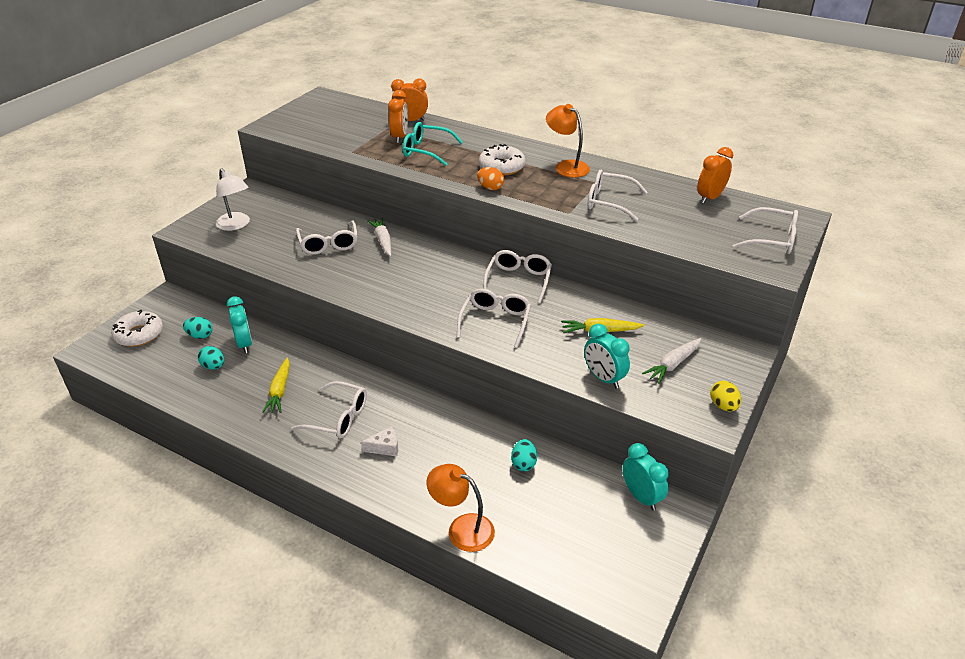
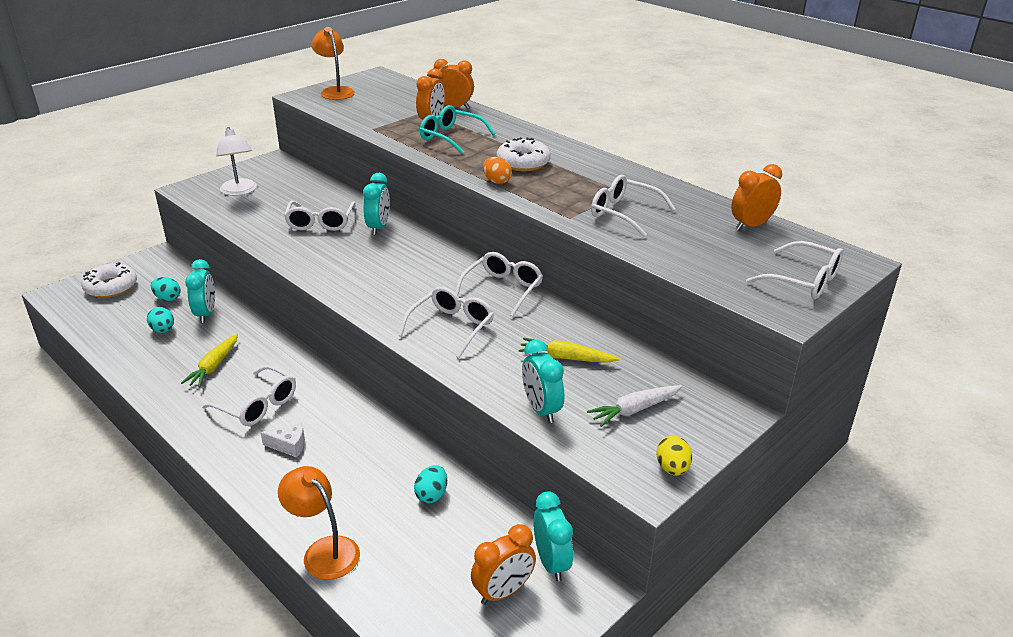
camera: 15 degrees right, 5 degrees down
white carrot [367,218,392,257] -> turquoise clock [363,173,390,235]
orange lamp [546,104,590,178] -> orange lamp moved to [311,27,355,100]
none -> orange clock [471,524,536,605]

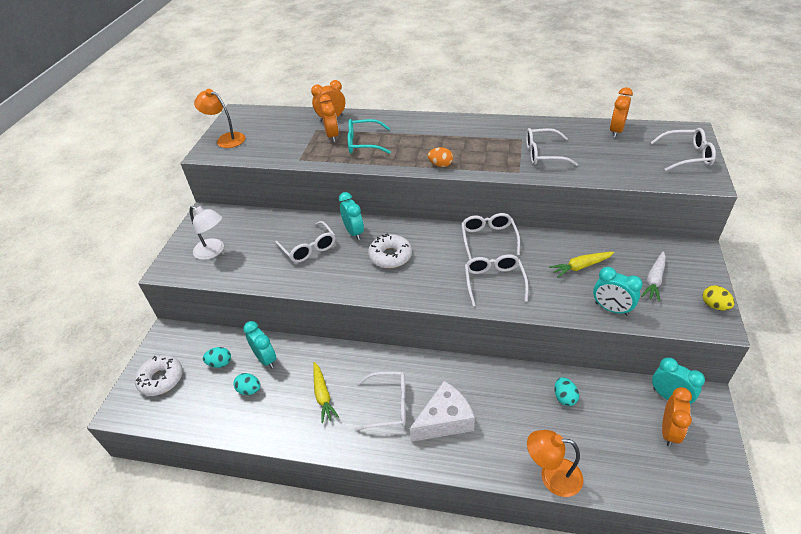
camera: 30 degrees left, 10 degrees up
white cheese [261,423,305,458] -> white cheese [410,381,475,442], size x1.98
white donut [497,137,551,171] -> white donut moved to [368,234,412,268]

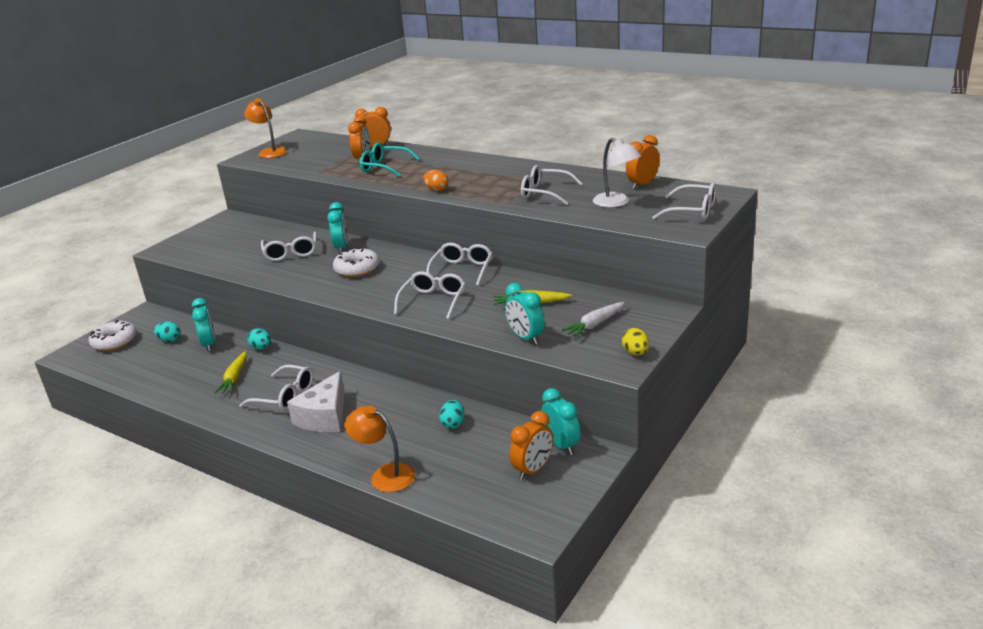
camera: 20 degrees right, 15 degrees down
white lamp [190,206,224,260] -> white lamp moved to [593,138,642,208]
turquoise egg [233,373,261,395] -> turquoise egg moved to [247,328,271,350]
white cheese [410,381,475,442] -> white cheese turned 120 degrees clockwise [287,371,345,432]

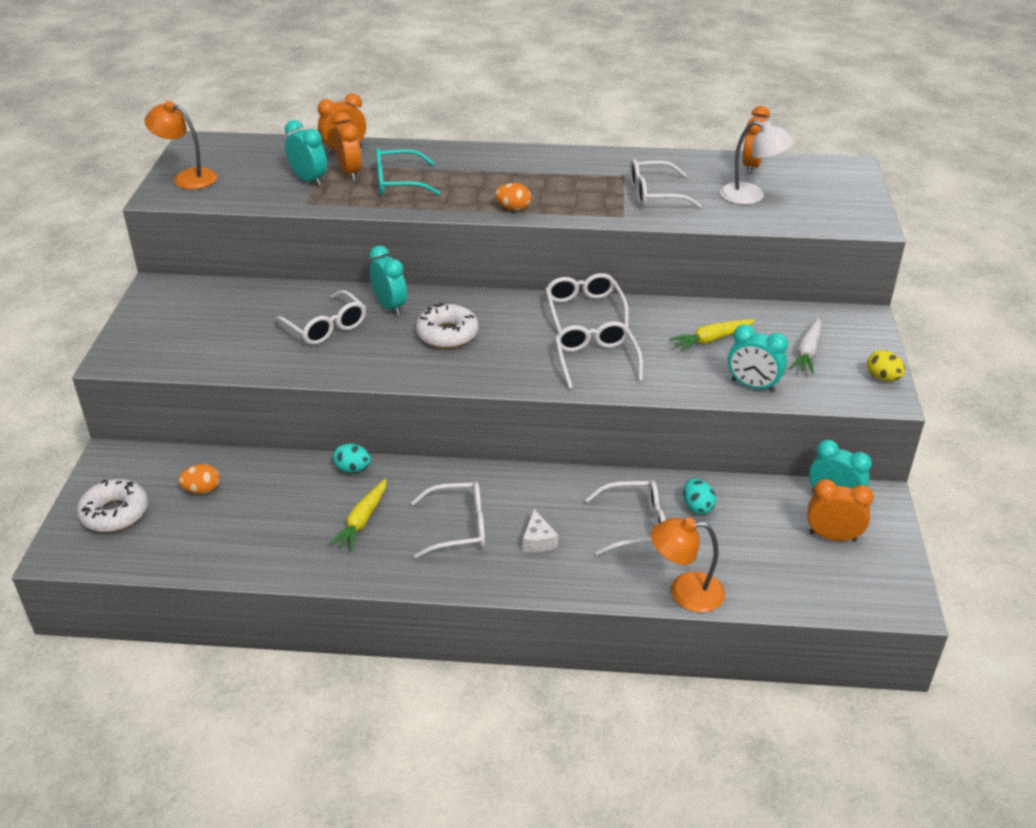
camera: 30 degrees left, 10 degrees up
turquoise egg [154,322,181,342] -> orange egg [178,464,220,494]
turquoise clock [192,298,216,351] -> turquoise clock moved to [285,120,327,186]
yellow carrot [214,351,247,394] -> yellow carrot turned 45 degrees clockwise [329,479,387,551]
white cheese [287,371,345,432] -> white cheese [523,509,558,552], size x0.51
orange clock [509,411,553,480] -> orange clock turned 90 degrees counterclockwise [808,479,874,541]
white glasses [652,182,716,220] -> white glasses moved to [585,480,665,555]

